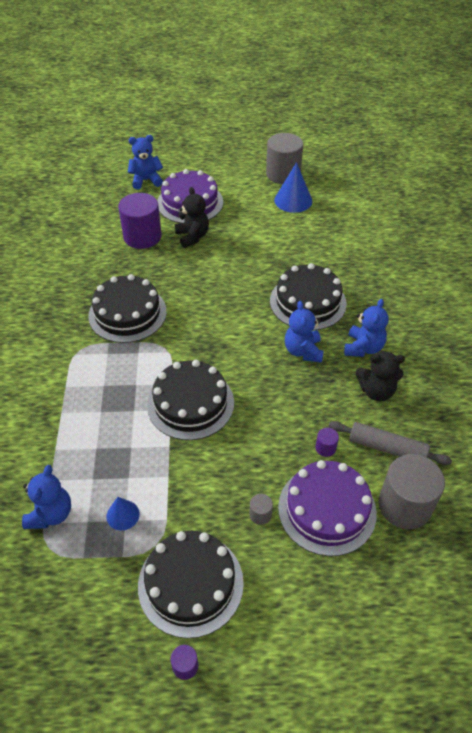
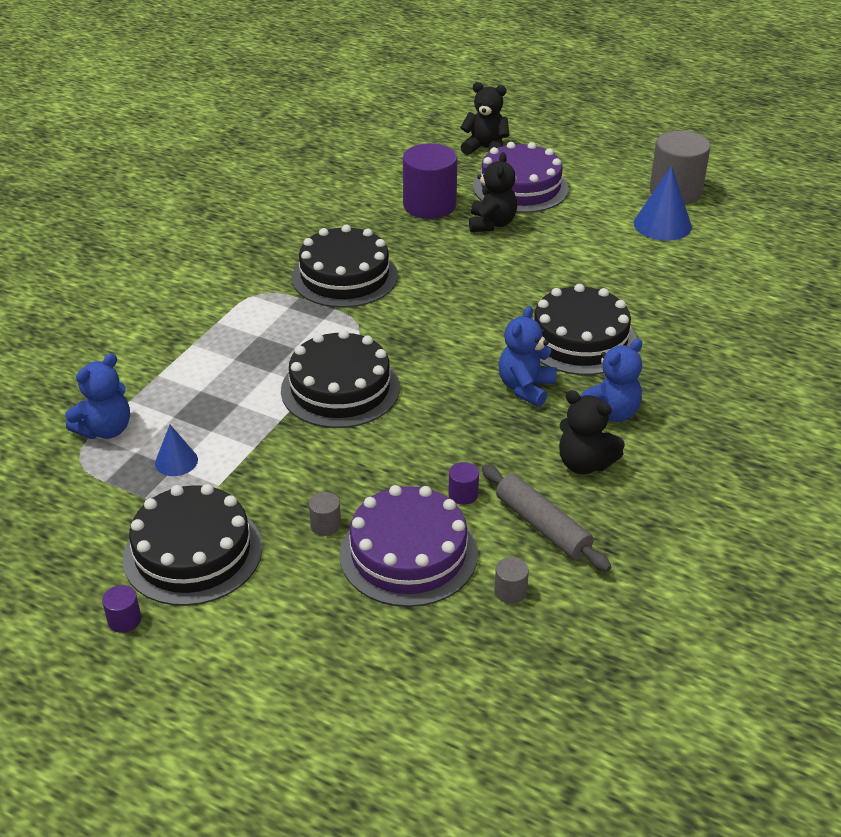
camera: 30 degrees right, 10 degrees down
blue teddy bear [128,135,163,189] -> black teddy bear [460,82,509,155]
grey cylinder [378,454,445,529] -> grey cylinder [494,557,529,604], size x0.42

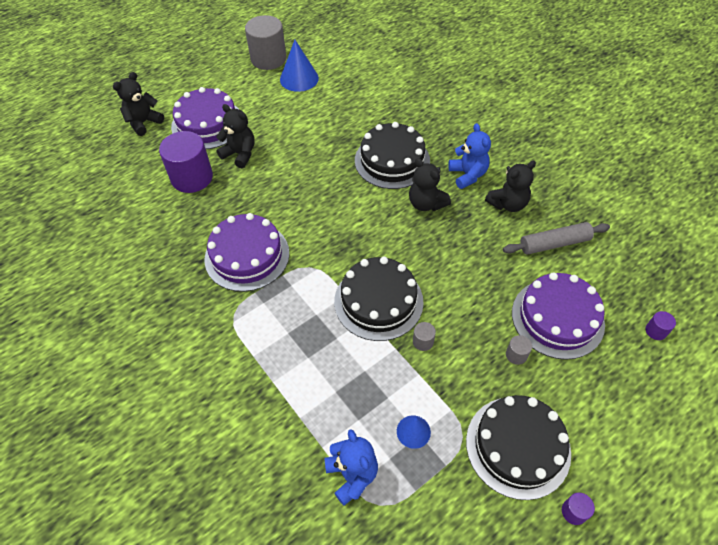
camera: 65 degrees left, 15 degrees up
black cake [292,225,398,308] -> purple cake [205,213,289,292]
purple cylinder [448,462,479,505] -> purple cylinder moved to [645,311,676,340]
grey cylinder [494,557,529,604] -> grey cylinder moved to [413,322,436,351]
blue teddy bear [499,306,557,407] -> black teddy bear [409,158,451,211]

